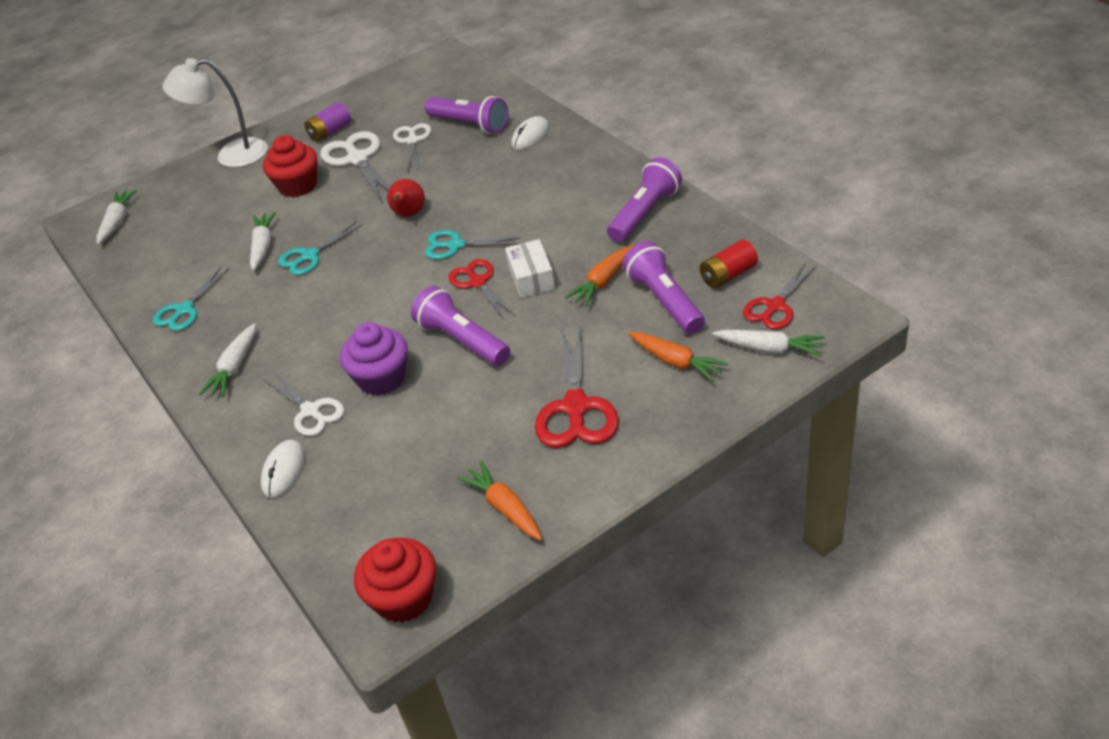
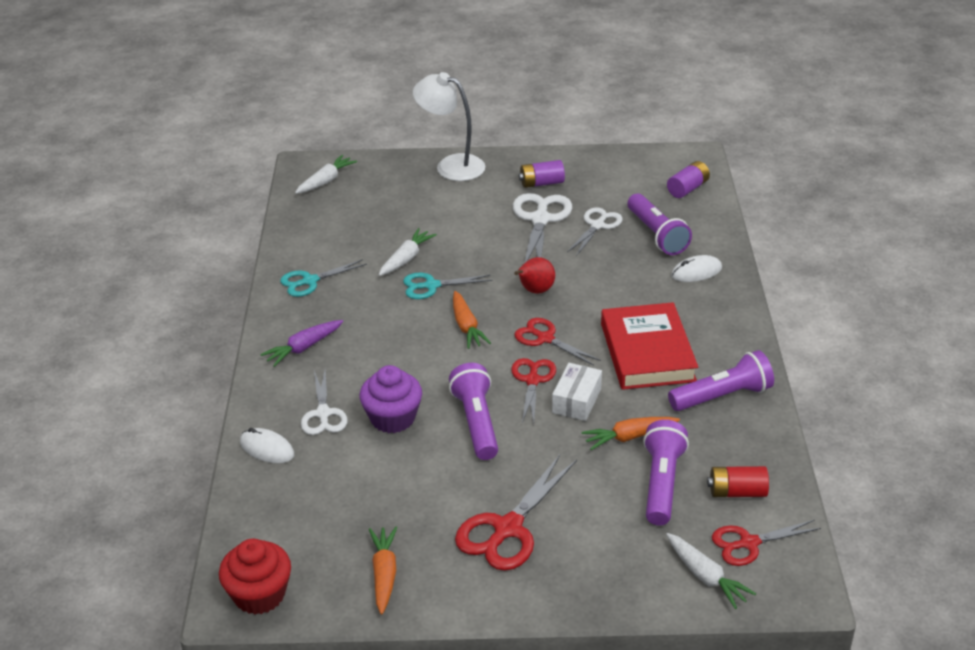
camera: 30 degrees right, 5 degrees down
white carrot [199,323,256,397] -> purple carrot [260,320,343,367]
white mouse [261,440,305,498] -> white mouse turned 75 degrees clockwise [240,428,294,463]
red cupcake [263,135,317,198] -> none
turquoise scissors [425,230,521,260] -> red scissors [515,318,601,366]
orange carrot [629,332,728,382] -> orange carrot moved to [453,291,491,349]
none -> red book [601,302,698,390]
none -> purple battery [667,161,710,198]

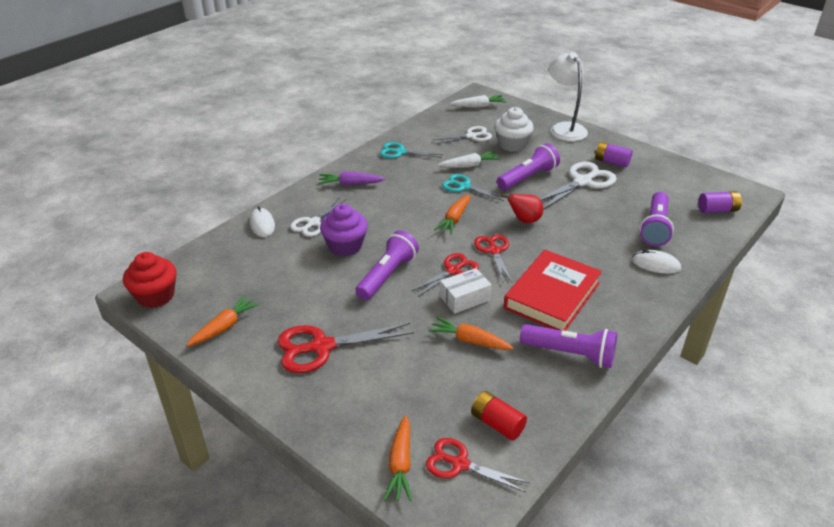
camera: 40 degrees right, 0 degrees up
white scissors [567,207,622,256] -> white scissors moved to [433,126,492,145]
purple flashlight [643,420,689,525] -> purple flashlight moved to [497,143,560,190]
white carrot [666,533,756,609] -> orange carrot [384,415,412,502]
none -> white cupcake [494,107,534,152]

